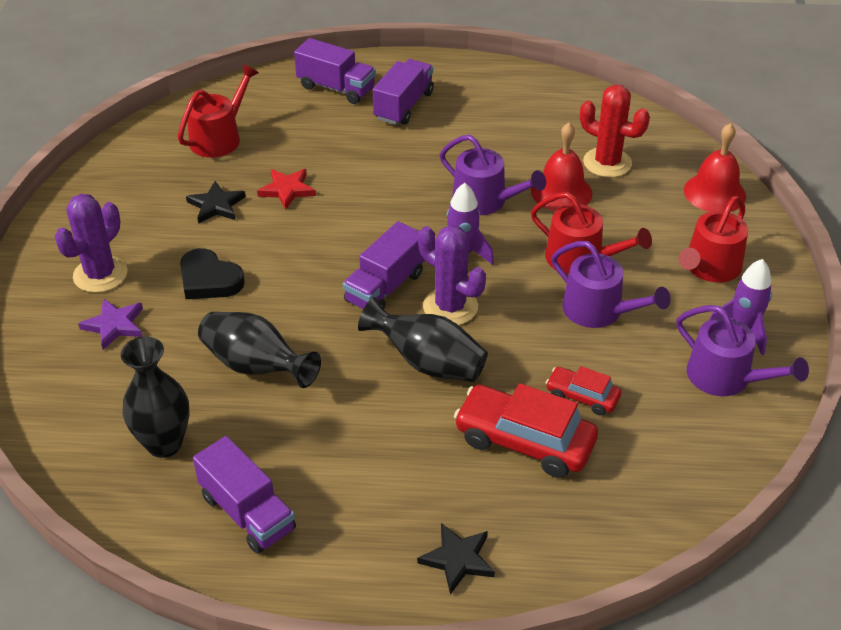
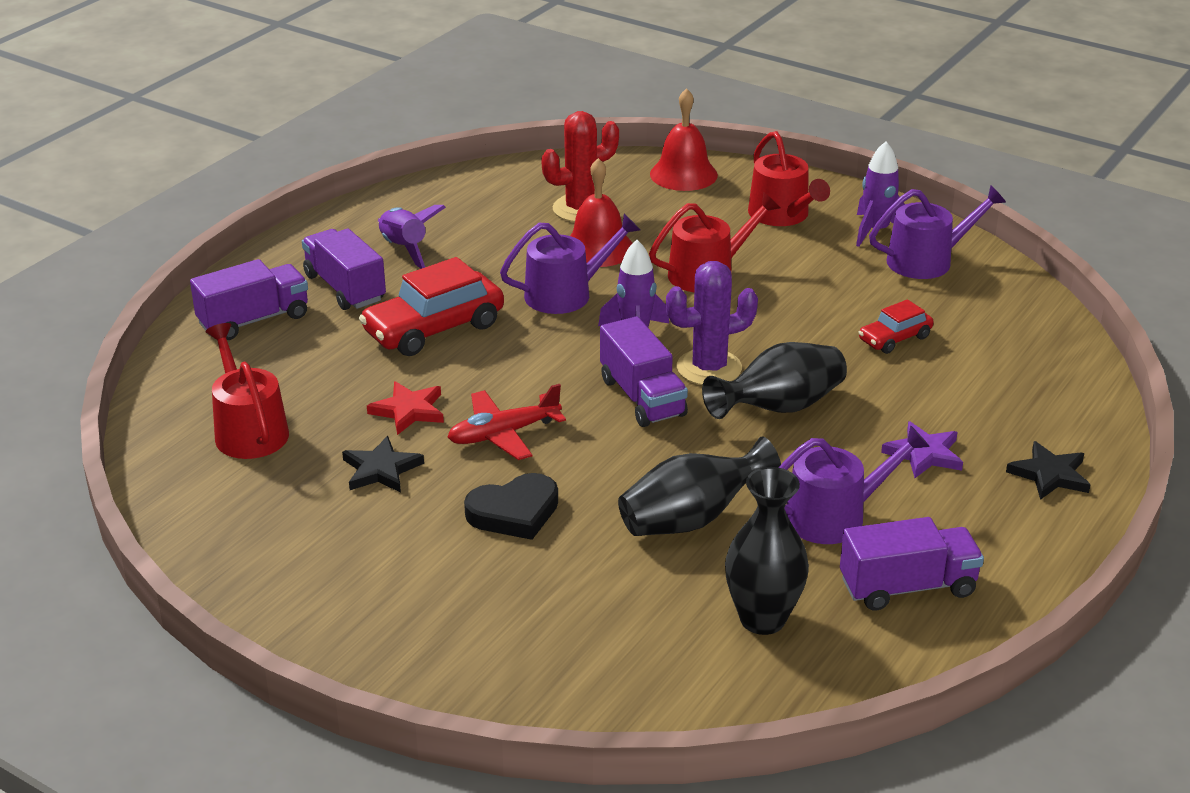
camera: 60 degrees left, 10 degrees down
purple cactus [54,194,128,293] -> none
purple star [78,298,143,350] -> purple star moved to [881,421,963,478]
red car [454,383,598,478] -> red car moved to [359,257,504,356]
purple watering can [551,241,671,328] -> purple watering can moved to [779,425,930,544]
none -> purple rocket [378,205,446,269]
none -> red plane [447,384,566,460]

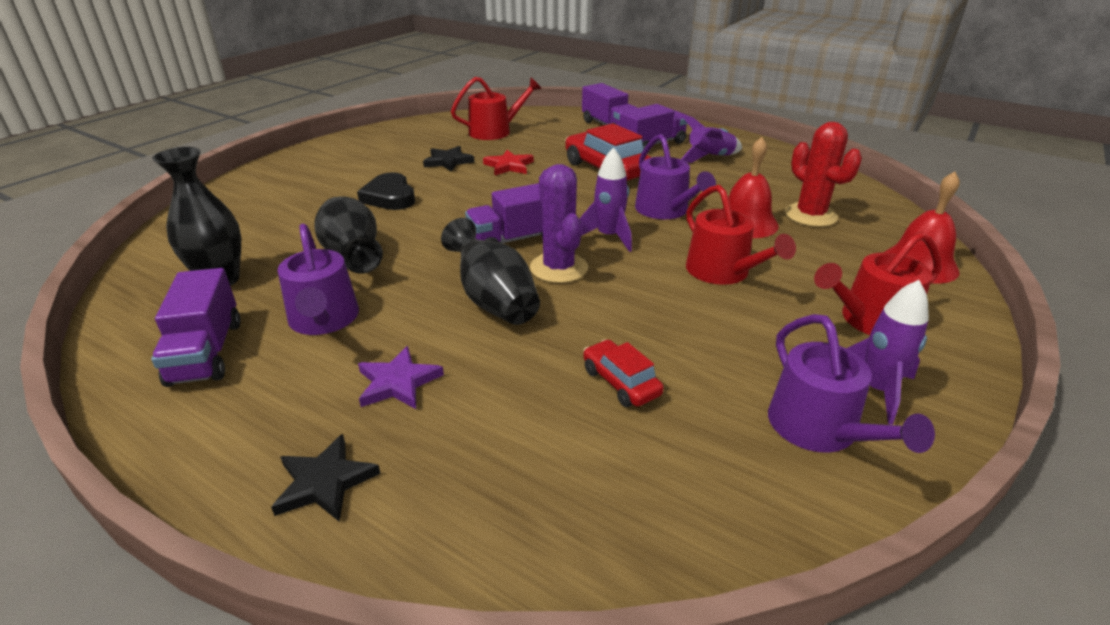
camera: 90 degrees right, 0 degrees up
red plane [447,384,566,460] -> none

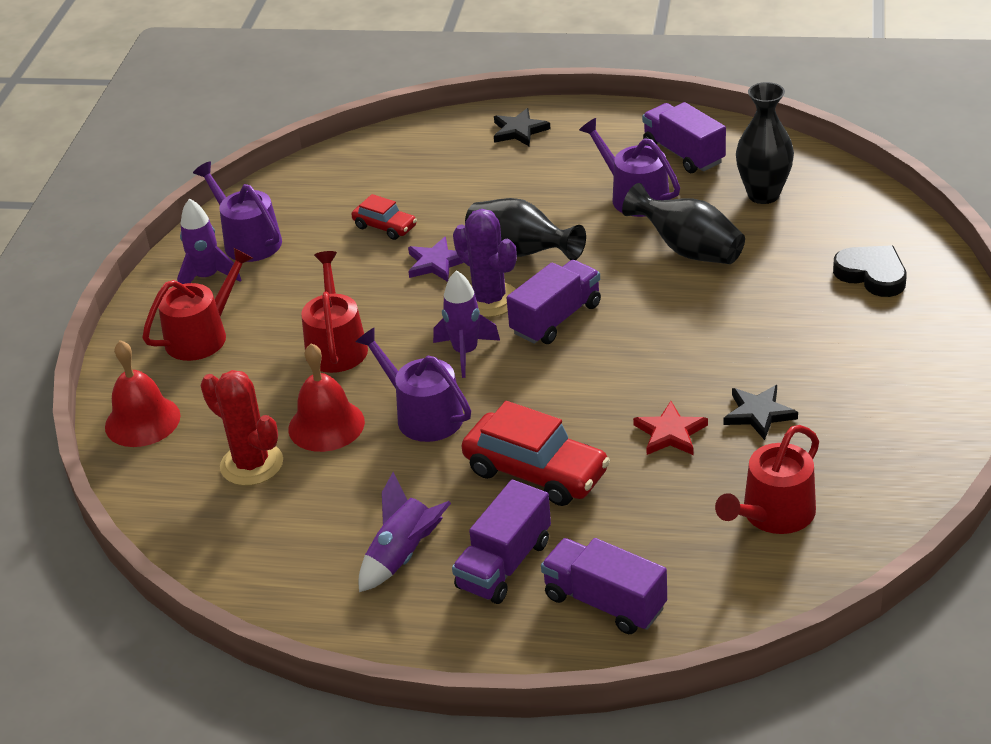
camera: 160 degrees right, 5 degrees up
black heart [357,172,415,210] -> black heart moved to [833,245,907,297]
purple star [358,346,444,409] -> purple star moved to [408,237,464,282]
red watering can [686,185,796,285] -> red watering can turned 45 degrees clockwise [301,251,368,373]

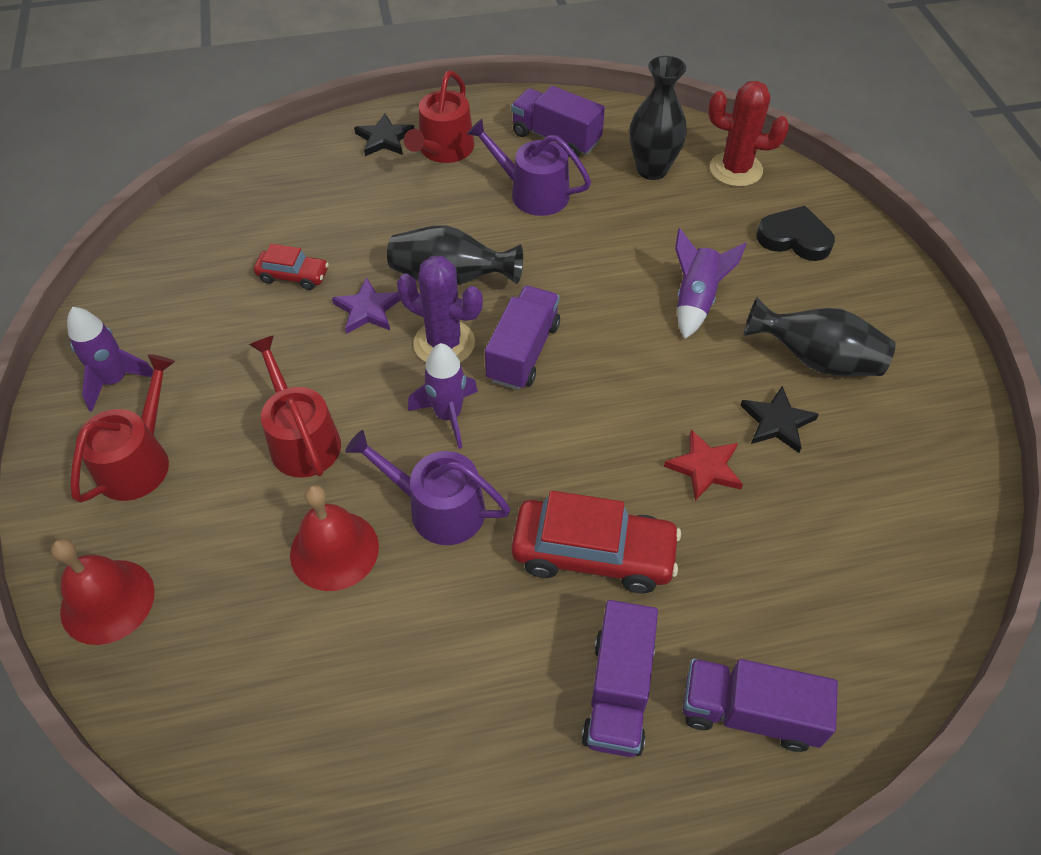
camera: 25 degrees left, 15 degrees up
purple watering can [193,161,282,262] -> none
red cactus [200,370,283,486] -> red cactus moved to [708,81,789,187]
purple rocket [358,472,451,592] -> purple rocket moved to [675,228,746,339]
black vase [622,183,745,264] -> black vase moved to [744,297,896,376]
red watering can [715,425,819,534] -> red watering can moved to [404,71,474,163]

